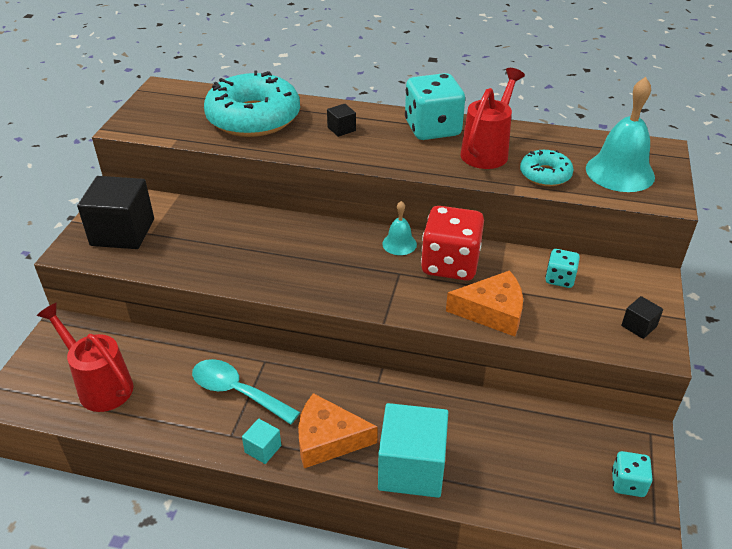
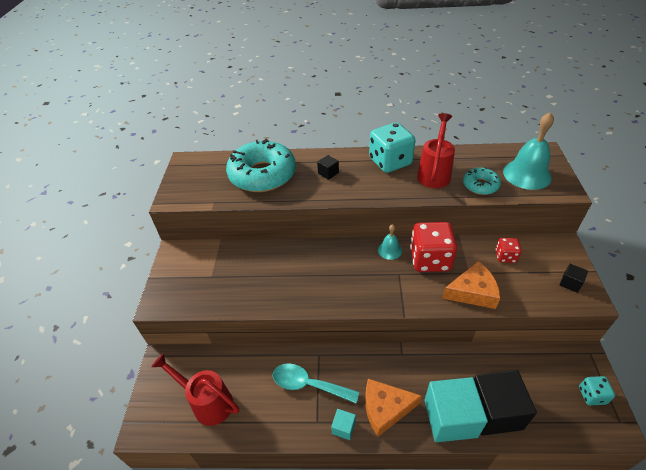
camera: 10 degrees left, 5 degrees up
black cube [77,176,154,249] -> black cube moved to [474,370,537,435]
turquoise dice [545,249,580,288] -> red dice [496,238,521,263]

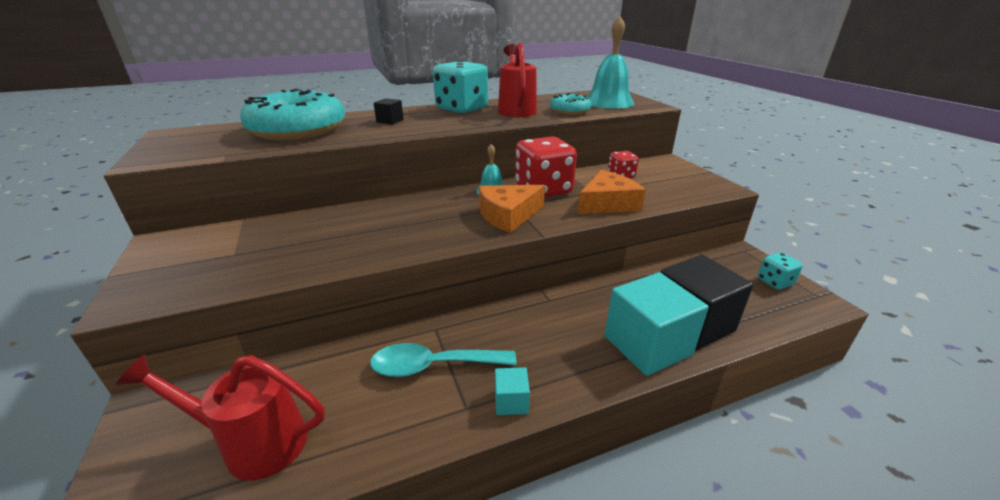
camera: 25 degrees left, 15 degrees down
orange cheese [365,379,422,437] -> orange cheese moved to [479,185,545,233]
black cube [560,264,588,293] -> none

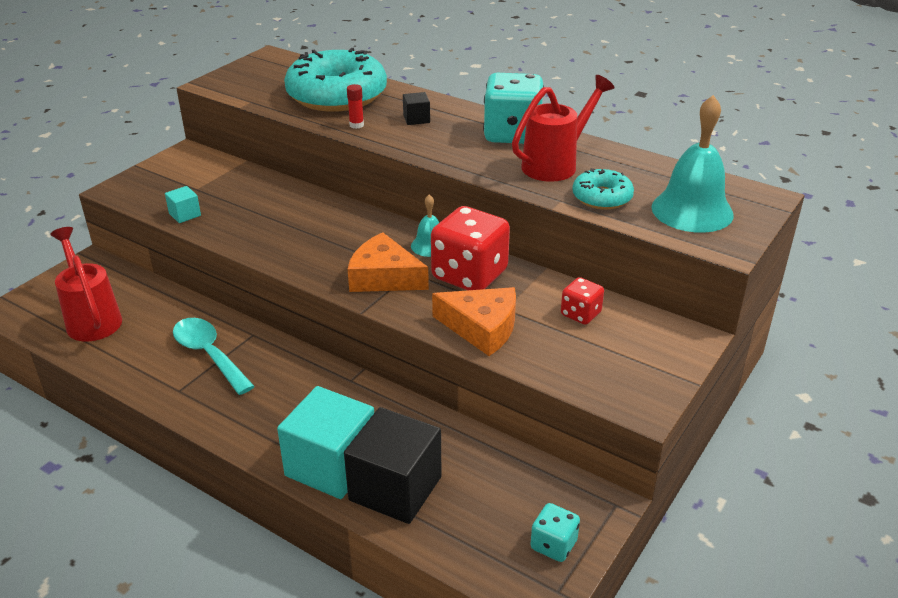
camera: 55 degrees right, 5 degrees up
turquoise cube [495,367,530,415] -> turquoise cube moved to [165,186,201,223]
none -> red glue stick [347,84,364,129]

